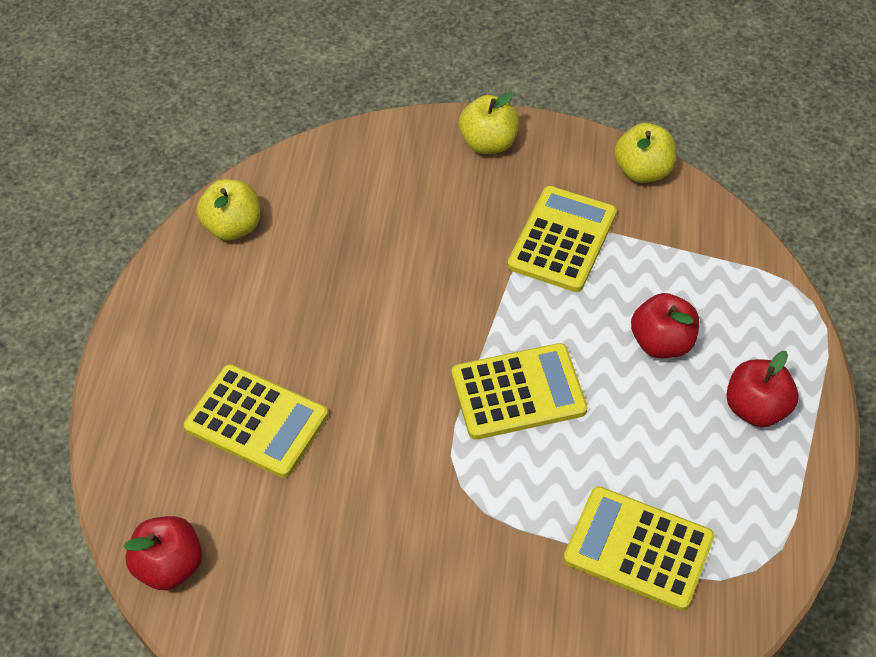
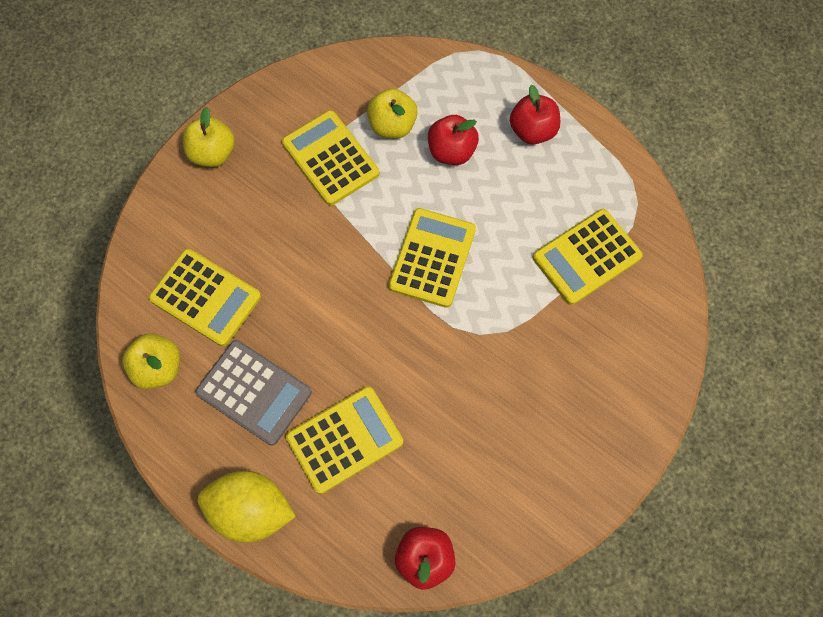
camera: 60 degrees left, 15 degrees up
yellow apple [614,123,676,183] -> yellow apple moved to [367,88,418,138]
none -> yellow calculator [149,249,261,346]
none -> grey calculator [195,340,312,445]
none -> yellow lemon [197,471,296,543]

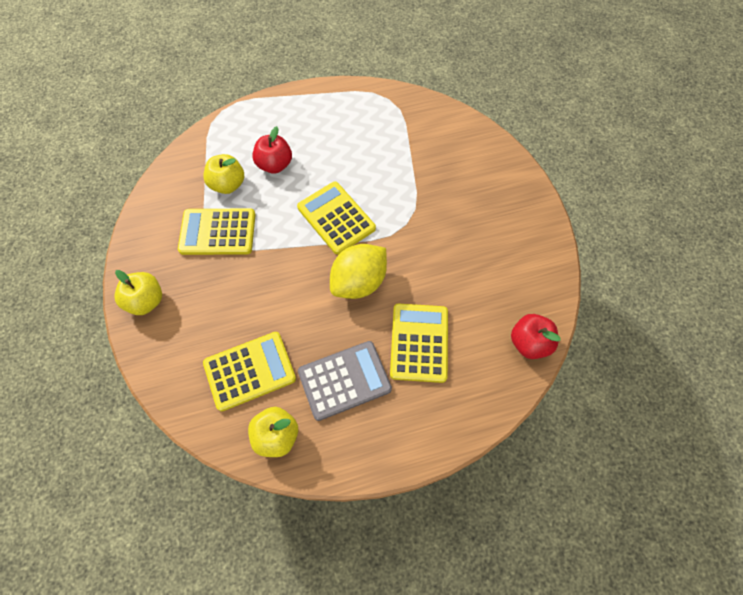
camera: 55 degrees left, 5 degrees down
yellow lemon [197,471,296,543] -> yellow lemon moved to [330,244,387,299]
red apple [510,85,560,144] -> none
yellow calculator [533,209,643,305] -> none

